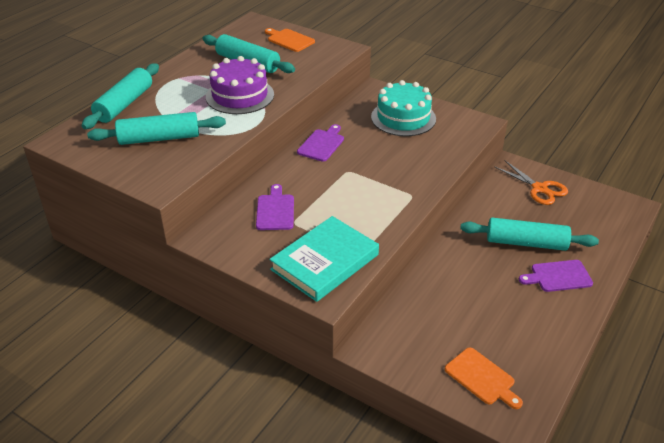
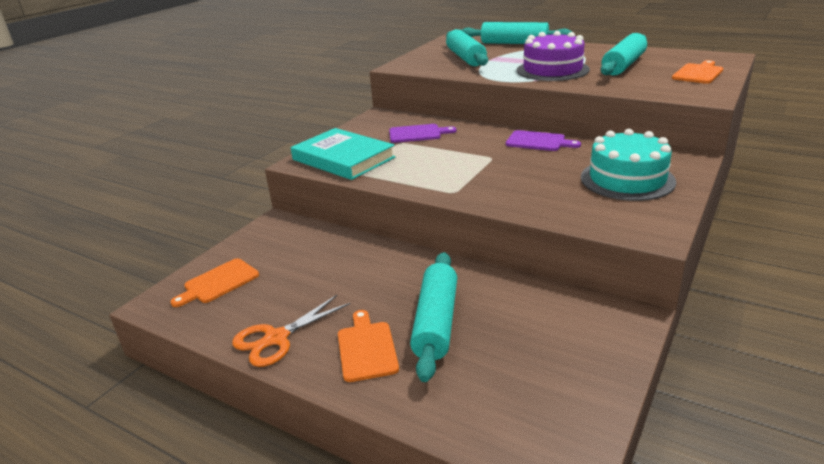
camera: 90 degrees right, 10 degrees down
orange scissors [495,160,568,205] -> orange scissors moved to [232,295,351,367]
purple cutting board [519,260,593,292] -> orange cutting board [338,310,399,382]

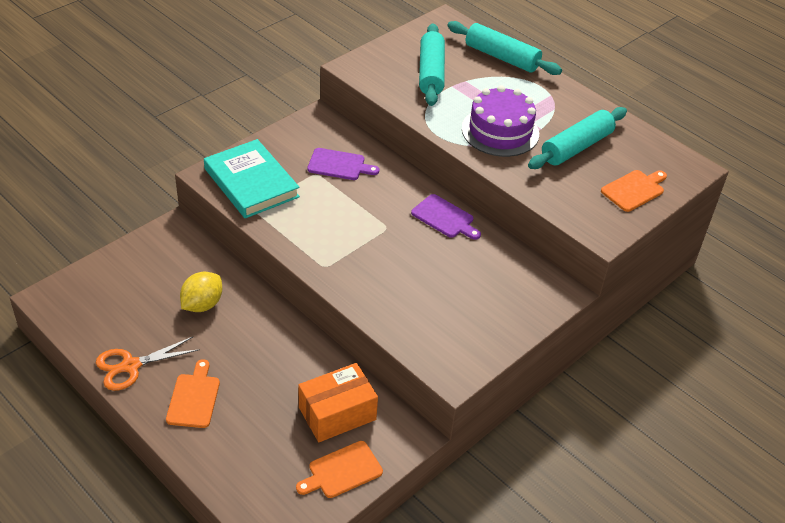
camera: 10 degrees right, 15 degrees up
orange cutting board [170,258,259,307] -> orange cutting board moved to [296,441,383,498]
turquoise rolling pin [410,252,457,382] -> none
turquoise cake [581,129,676,201] -> none
none -> yellow lemon [180,272,222,312]
none -> orange box [298,363,378,442]

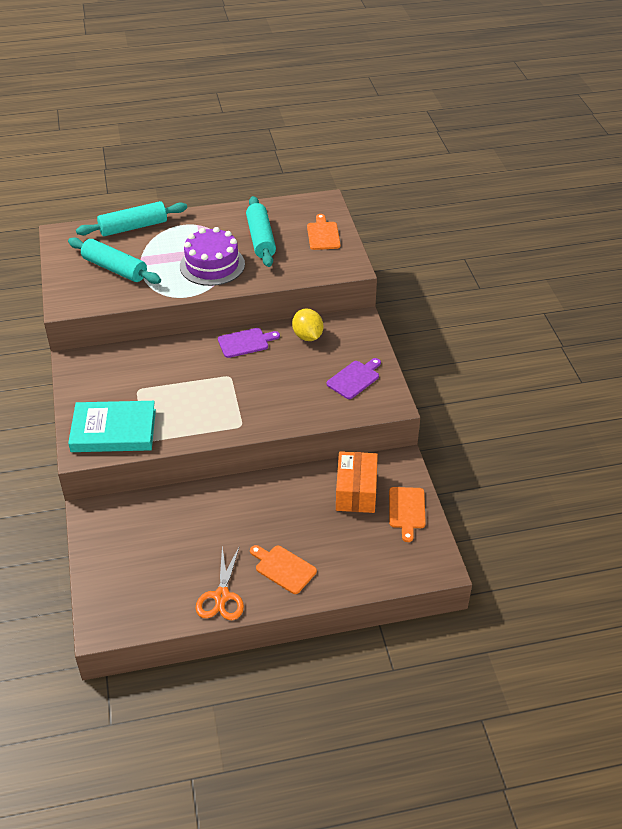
camera: 55 degrees left, 0 degrees up
yellow lemon [180,272,222,312] -> yellow lemon moved to [292,309,323,341]
purple cutting board [307,148,379,180] -> purple cutting board moved to [326,358,381,399]

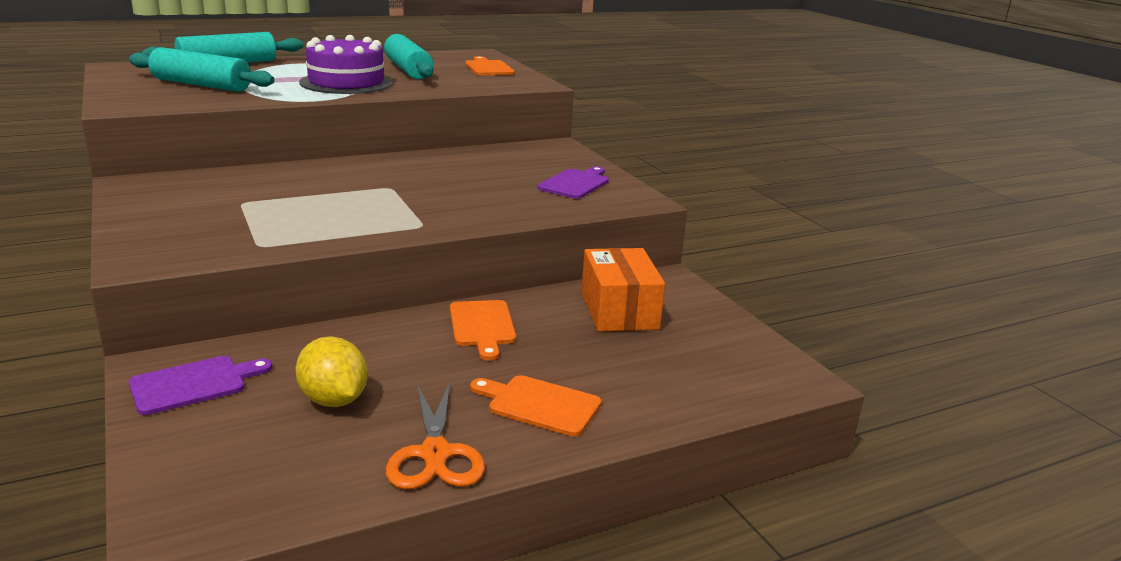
camera: 15 degrees left, 20 degrees down
turquoise book [68,401,156,452] -> none
purple cutting board [218,328,280,358] -> purple cutting board moved to [129,356,272,415]
yellow lemon [292,309,323,341] -> yellow lemon moved to [296,336,368,407]
orange cutting board [389,487,426,542] -> orange cutting board moved to [450,300,516,361]

